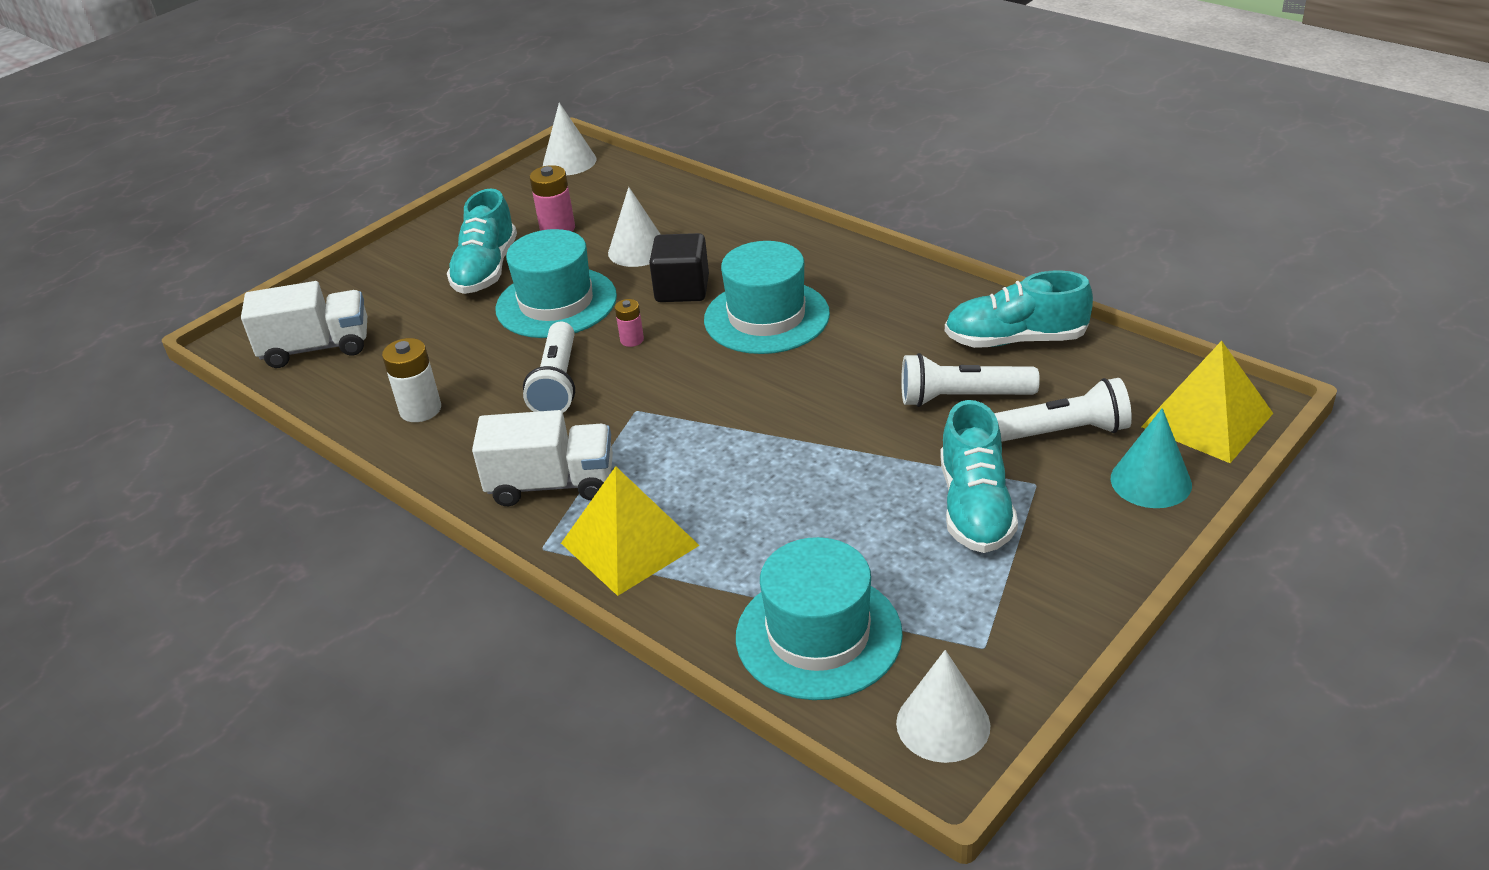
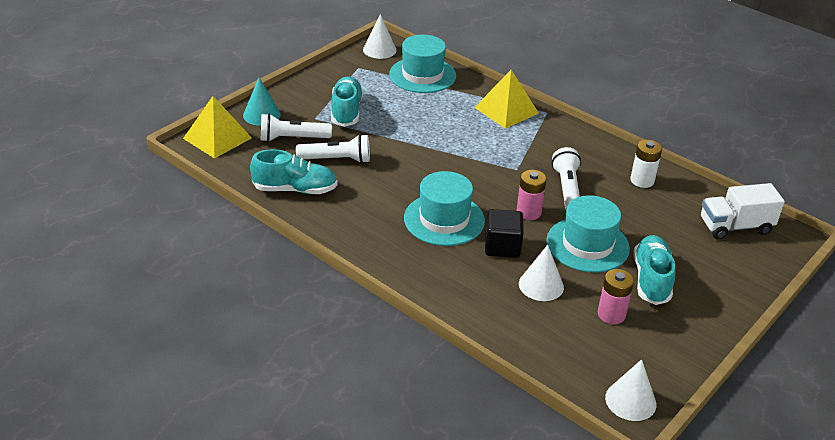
camera: 175 degrees right, 0 degrees up
white truck [472,410,613,506] -> none
pink battery [615,299,644,347] -> pink battery [517,170,547,220], size x1.68

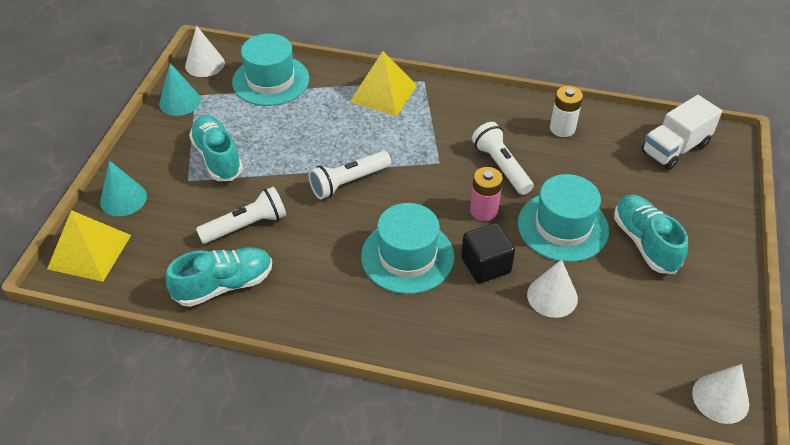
camera: 25 degrees left, 10 degrees up
white flashlight [260,113,332,142] -> white flashlight moved to [309,151,391,199]
pink battery [598,269,634,324] -> none
none -> turquoise cone [159,63,201,116]

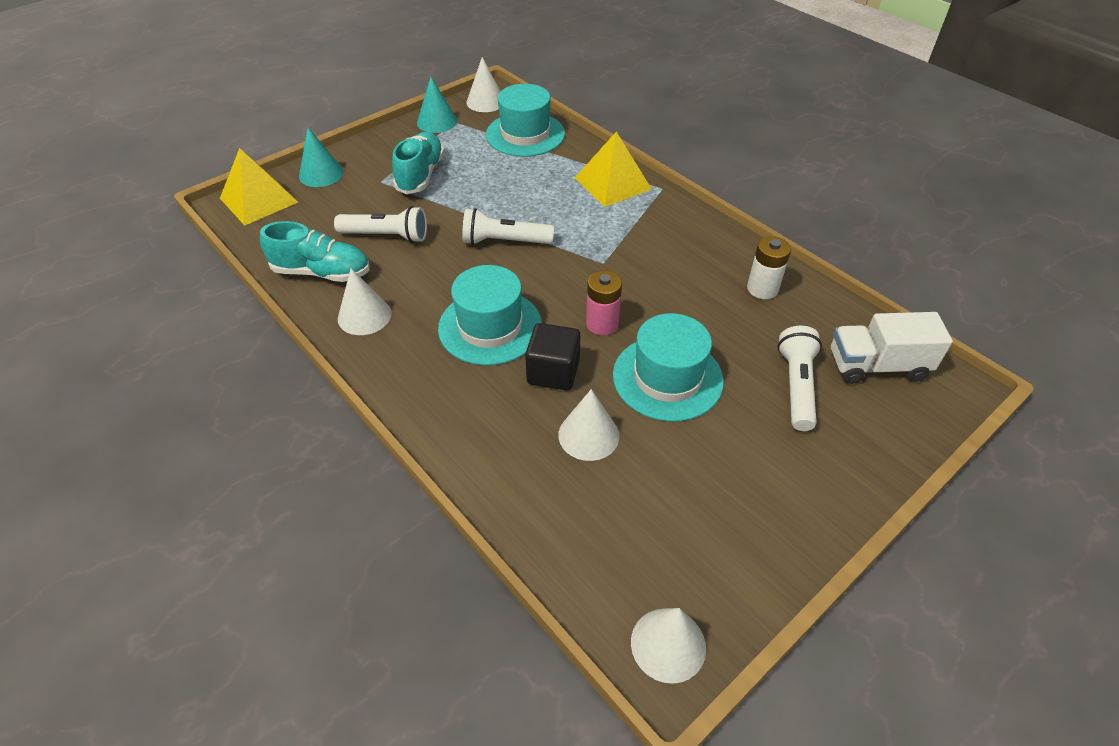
camera: 35 degrees right, 0 degrees up
white flashlight [472,122,534,195] -> white flashlight moved to [777,326,822,431]
turquoise shoe [614,195,688,274] -> none
none -> white cone [338,268,392,335]

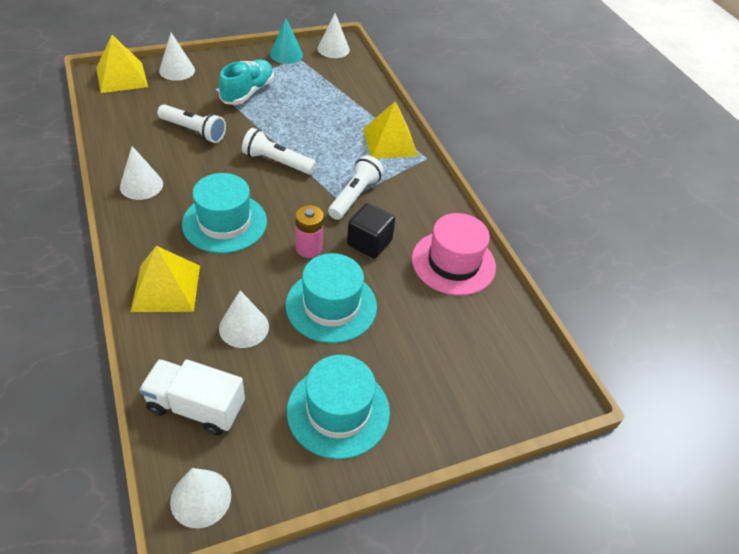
camera: 15 degrees right, 0 degrees up
turquoise shoe [260,221,370,282] -> none
turquoise cone [299,127,344,187] -> white cone [159,33,195,81]
turquoise hat [486,84,565,157] -> turquoise hat moved to [287,355,390,459]
black cube [525,323,580,390] -> black cube moved to [347,203,396,258]
white battery [747,236,791,299] -> pink hat [412,213,496,295]
white flashlight [777,326,822,431] -> white flashlight moved to [328,155,384,220]
white truck [831,312,953,384] -> white truck moved to [139,359,245,435]
none -> yellow pyramid [131,246,200,312]

